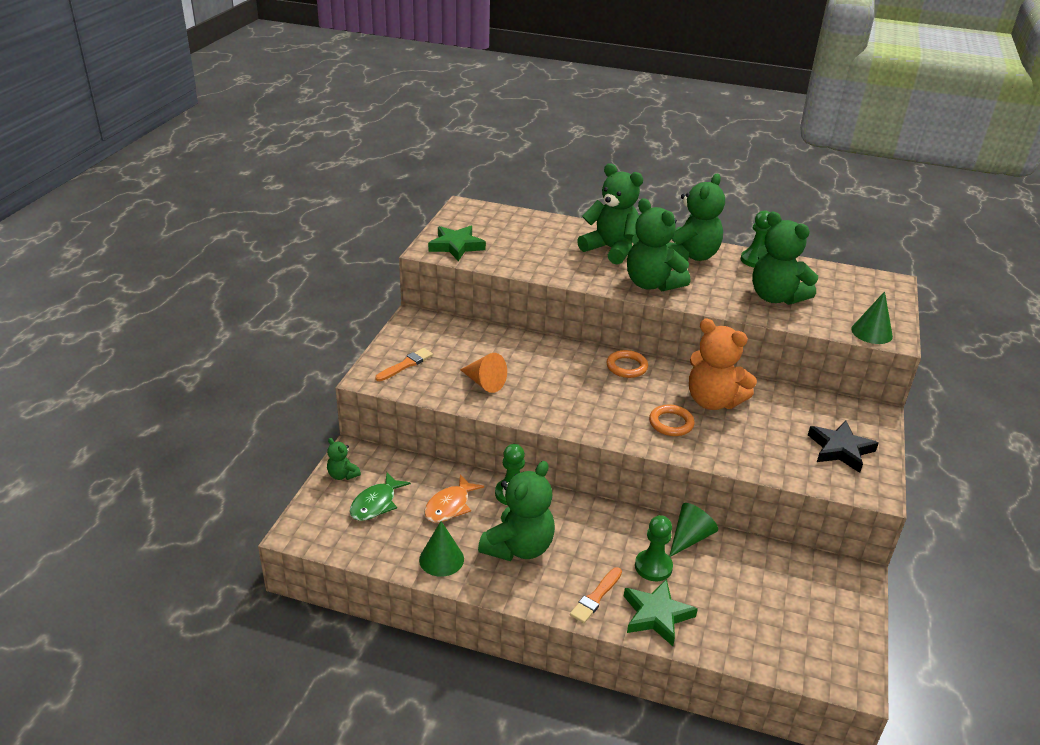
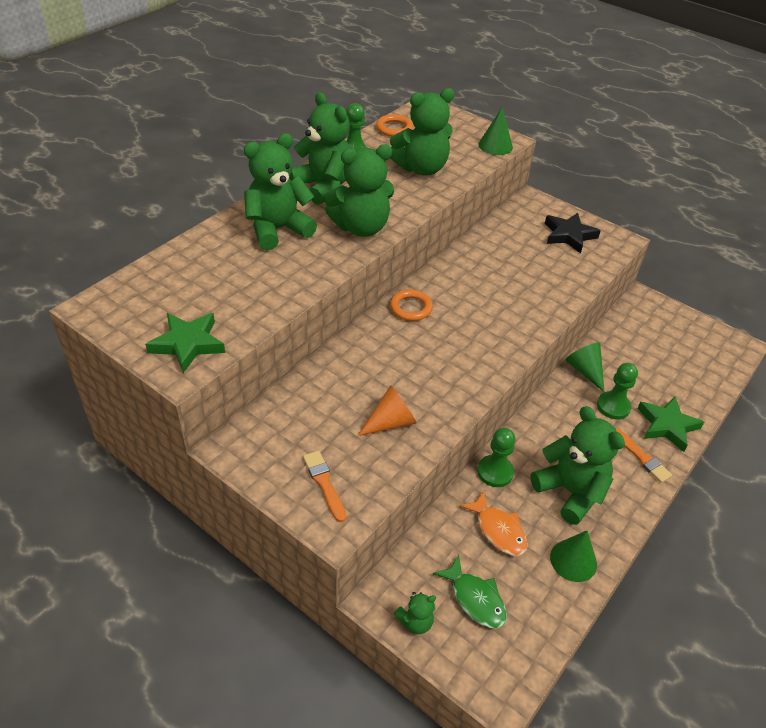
camera: 70 degrees left, 10 degrees up
orange ring [649,405,695,436] -> orange ring moved to [376,114,413,137]
orange teddy bear [689,319,757,410] -> none

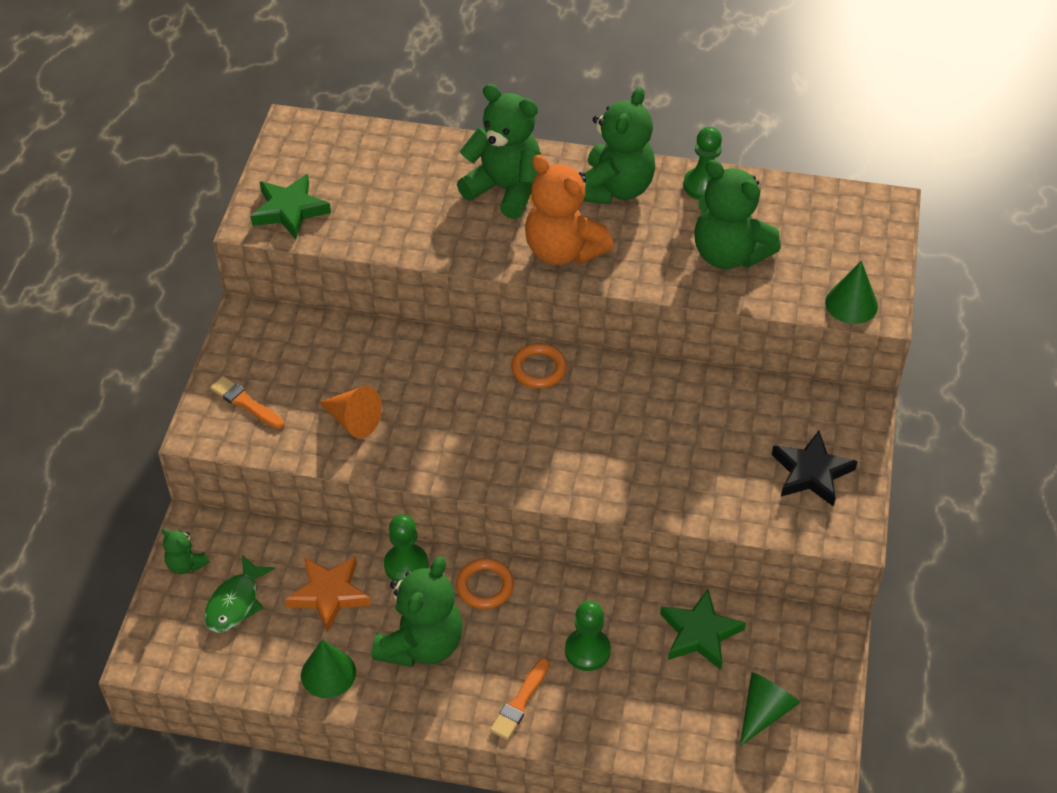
camera: 65 degrees right, 5 degrees up
orange brush [303,451,346,522] -> orange brush turned 90 degrees counterclockwise [210,376,284,429]
green teddy bear [324,144,394,237] -> orange teddy bear [525,155,613,265]
orange ring [376,114,413,137] -> orange ring moved to [456,558,514,609]
orange fish [460,491,528,556] -> orange star [285,556,371,633]
green cone [565,342,604,392] -> green cone moved to [740,672,800,746]
green star [637,397,704,452] -> green star moved to [660,589,746,670]

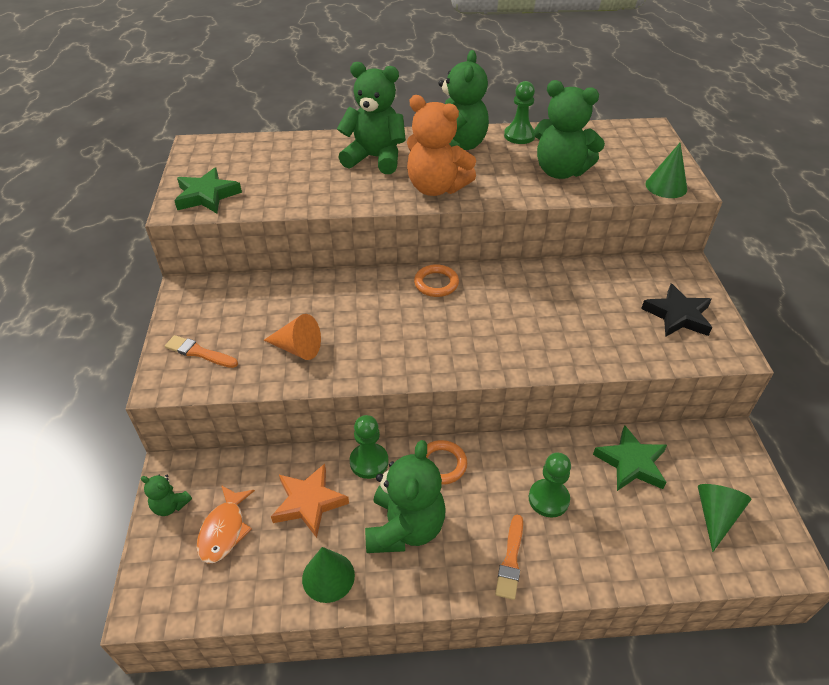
camera: 15 degrees left, 5 degrees down
green fish [204,555,275,633] -> orange fish [197,485,255,564]

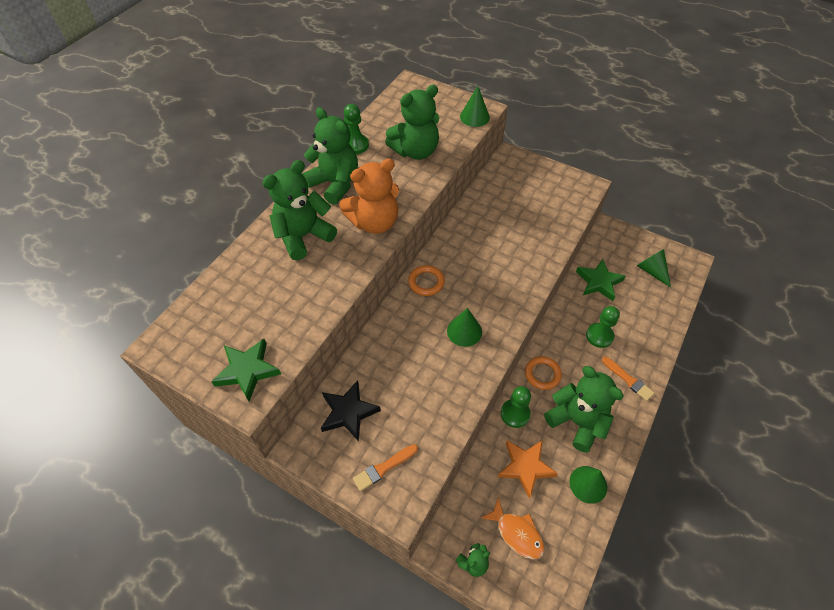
camera: 55 degrees left, 10 degrees up
orange cone [264,314,321,360] -> none
black star [641,283,712,337] -> black star moved to [321,380,381,441]
none -> green cone [447,308,482,347]

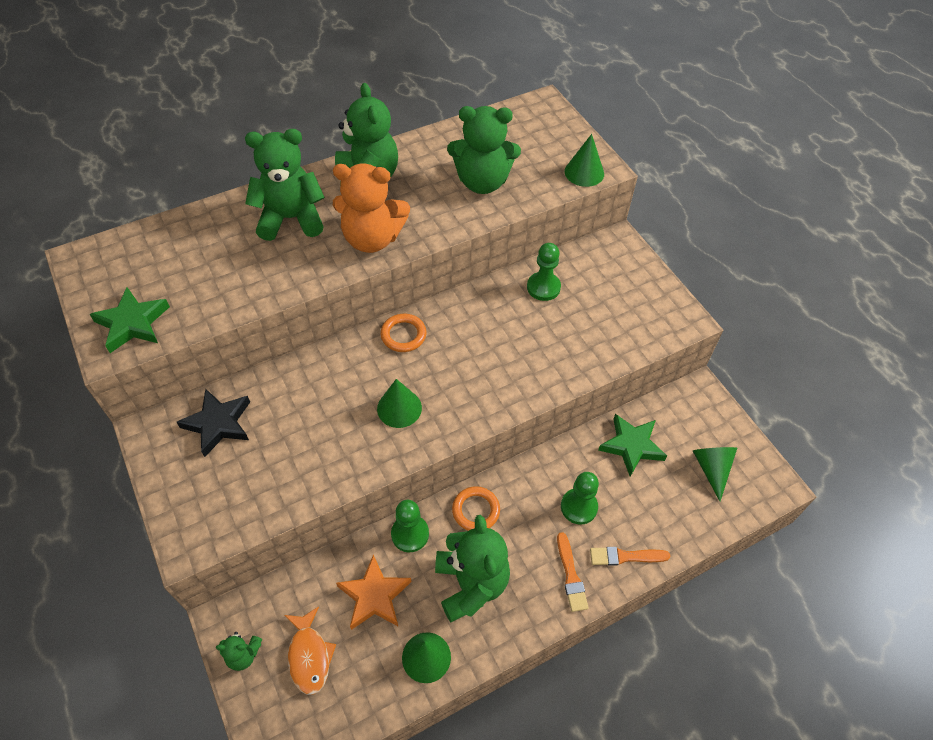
camera: 30 degrees right, 0 degrees up
green pawn [344,104,369,154] -> green pawn moved to [527,243,561,301]
orange brush [353,444,418,491] -> orange brush moved to [590,547,671,566]

